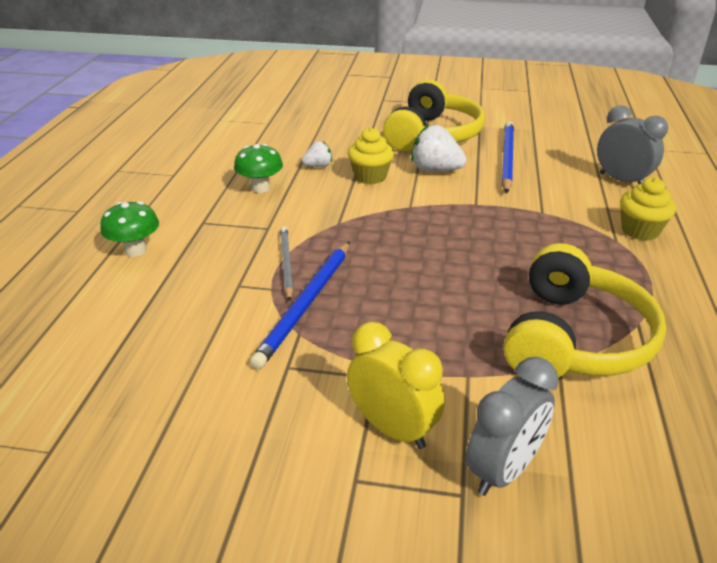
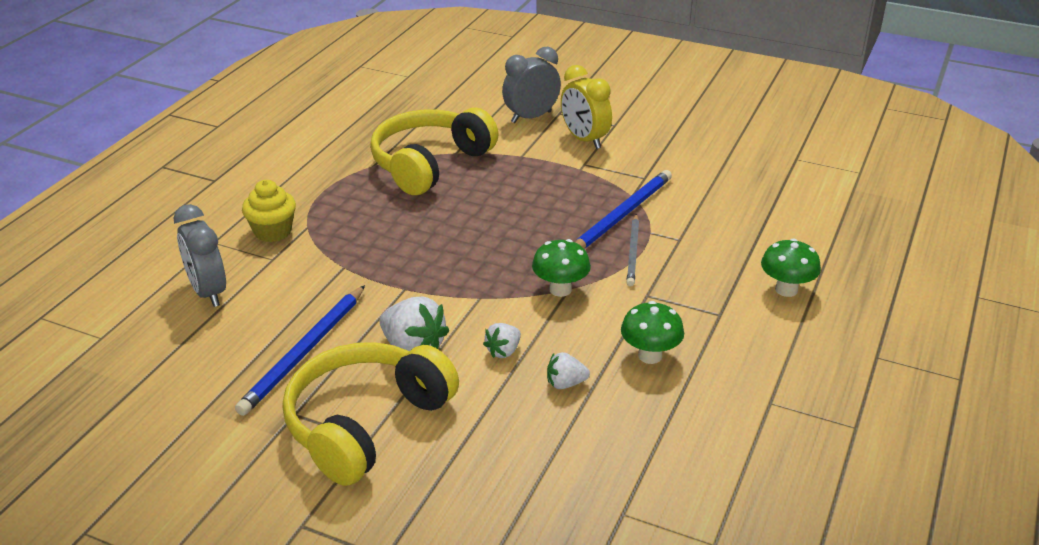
camera: 165 degrees left, 0 degrees up
yellow cupcake [348,128,394,184] -> white strawberry [483,323,521,358]
none -> green mushroom [532,239,591,297]

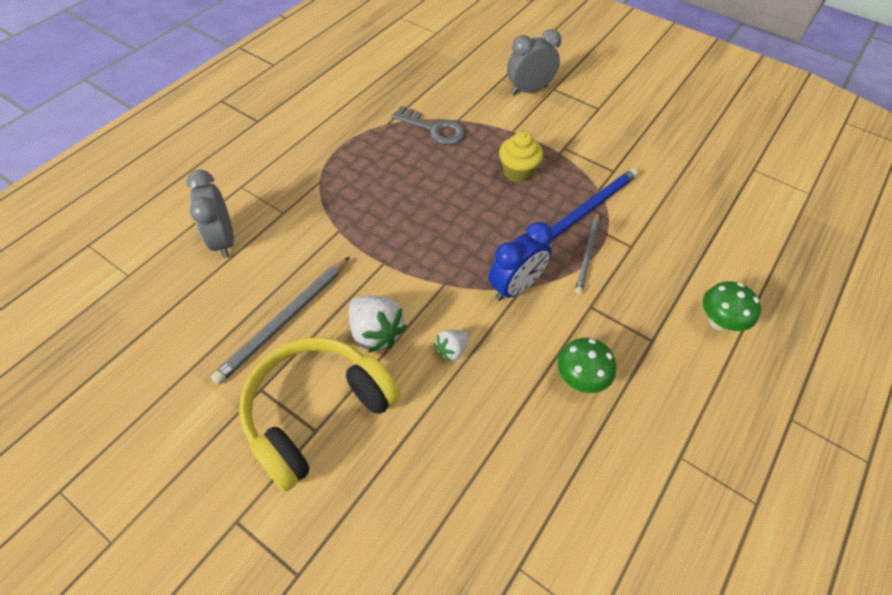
camera: 10 degrees right, 20 degrees up
blue pencil [235,285,365,416] -> grey pencil [211,257,350,385]
yellow cupcake [242,180,296,242] -> yellow cupcake moved to [499,131,543,182]
yellow headphones [370,108,499,195] -> grey key [392,106,465,145]
green mushroom [532,239,591,297] -> blue clock [489,222,553,301]
white strawberry [547,352,590,389] -> none
yellow clock [561,65,612,149] -> none

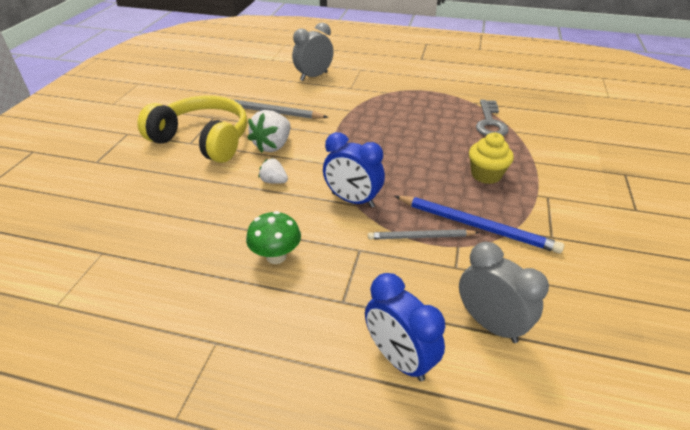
camera: 70 degrees right, 15 degrees down
grey clock [507,29,561,95] -> grey clock moved to [459,242,549,343]
green mushroom [703,281,761,331] -> blue clock [365,273,445,381]

